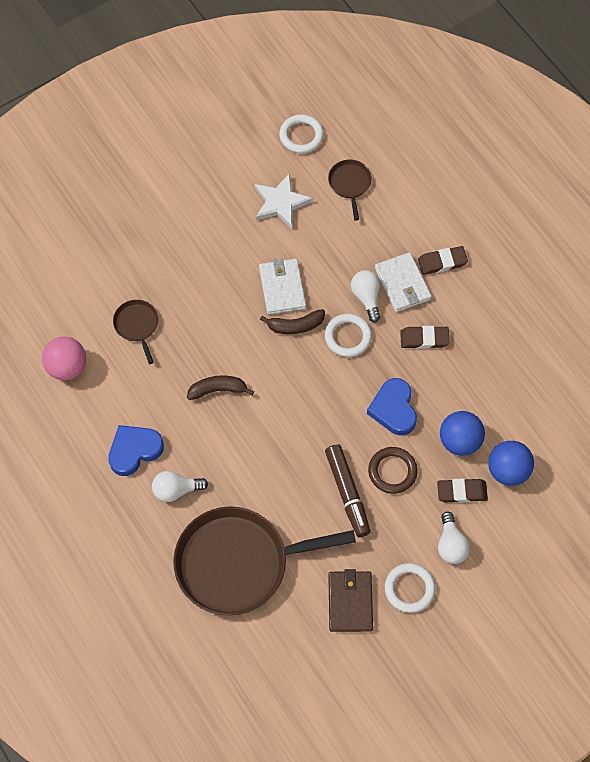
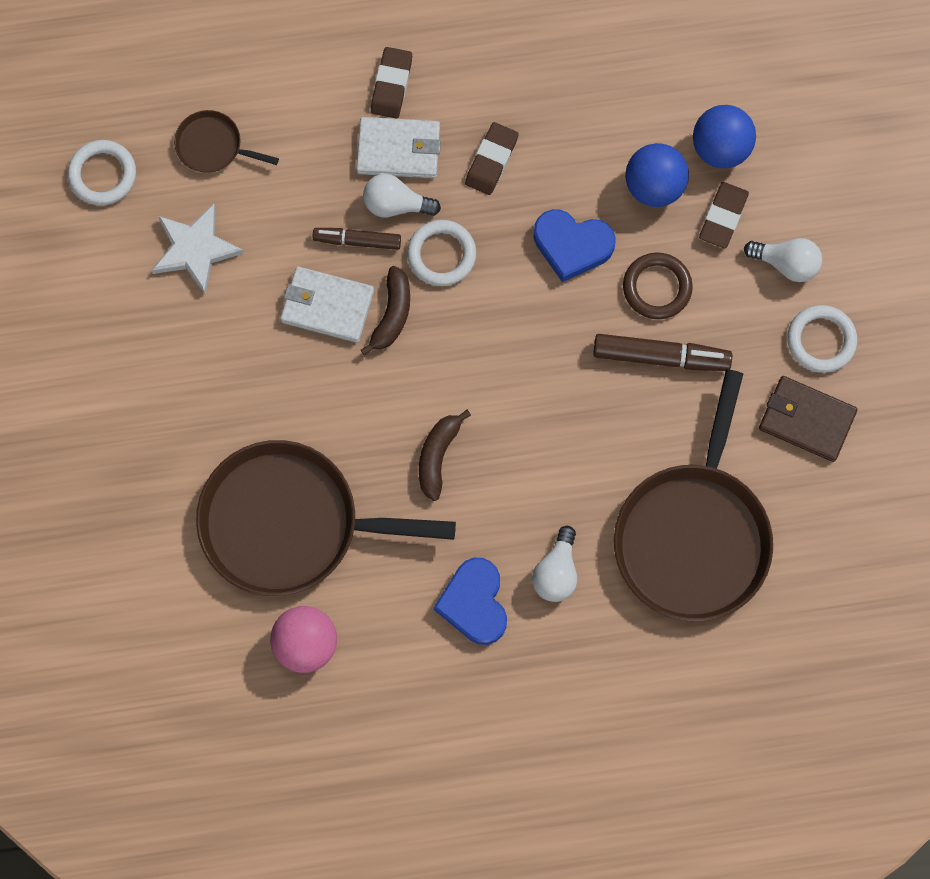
camera: 65 degrees left, 10 degrees up
brown pan [113,300,159,364] -> brown pan [196,440,456,596], size x2.29
none -> brown marker [313,228,401,250]

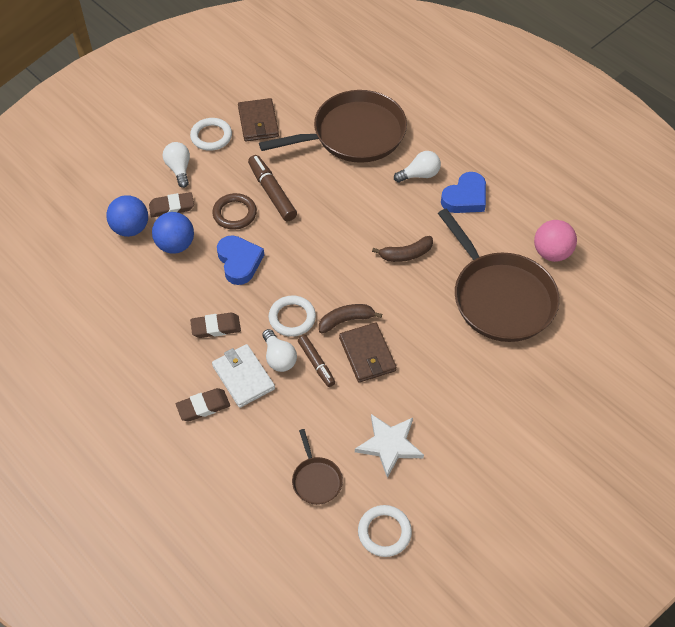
camera: 125 degrees left, 20 degrees down
white wallet [280,266,374,343] -> brown wallet [339,323,397,383]

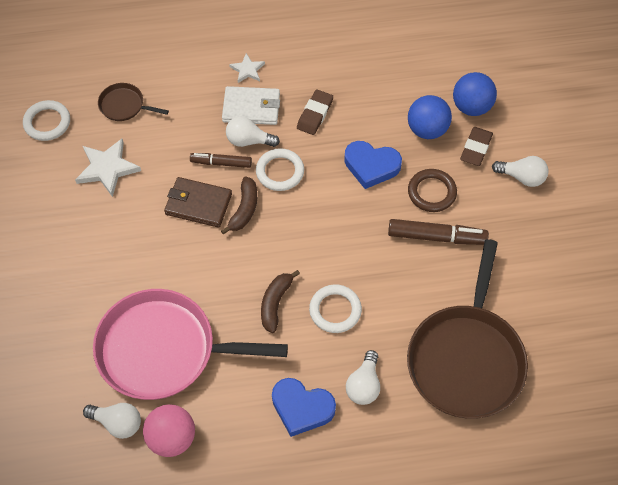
camera: 125 degrees right, 5 degrees up
brown eraser [176,388,230,421] -> white star [229,53,265,83]
white ring [190,118,232,151] -> white ring moved to [309,284,362,333]
brown wallet [238,98,279,141] -> none
brown pan [438,208,560,342] -> pink pan [93,289,288,400]
blue heart [441,172,486,213] -> blue heart turned 60 degrees counterclockwise [272,378,336,437]
none -> white light bulb [83,403,141,439]

